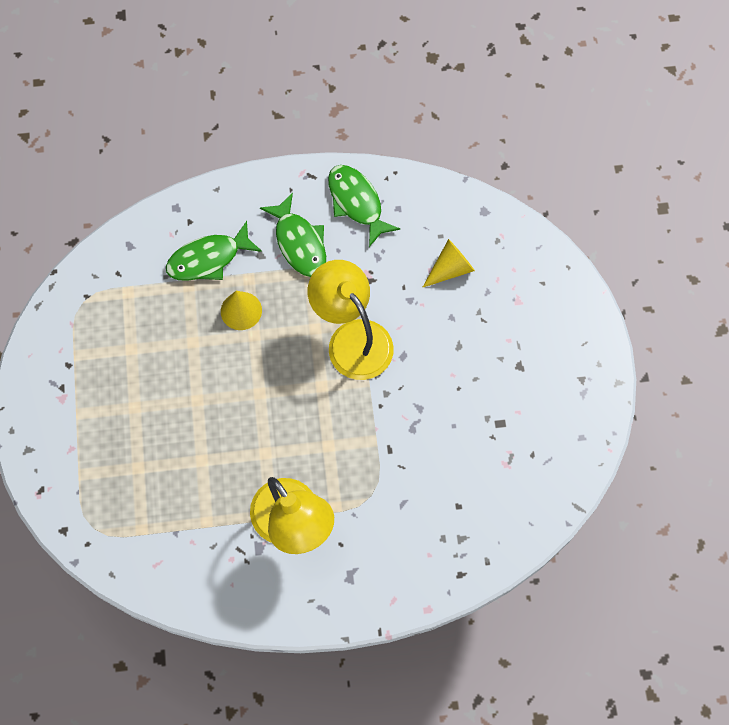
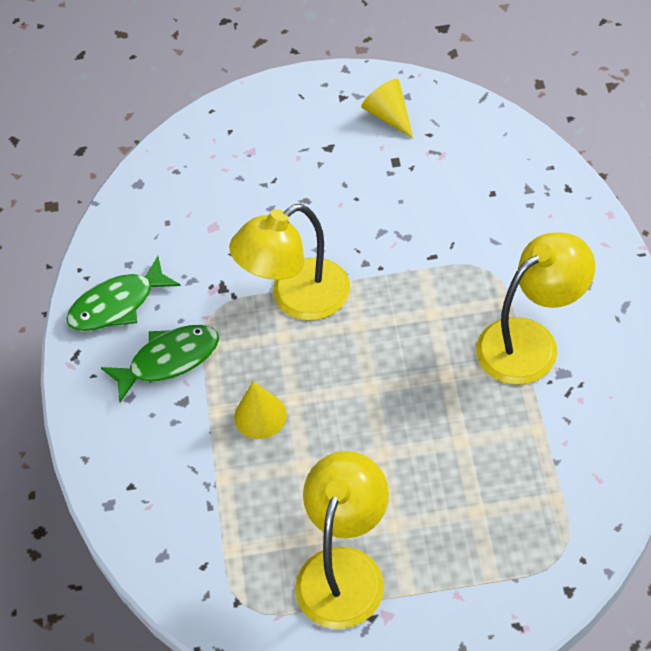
camera: 85 degrees left, 15 degrees down
green fish [166,221,262,281] -> none
yellow cone [422,239,475,288] -> yellow cone moved to [361,79,413,138]
none -> yellow lamp [295,451,389,629]

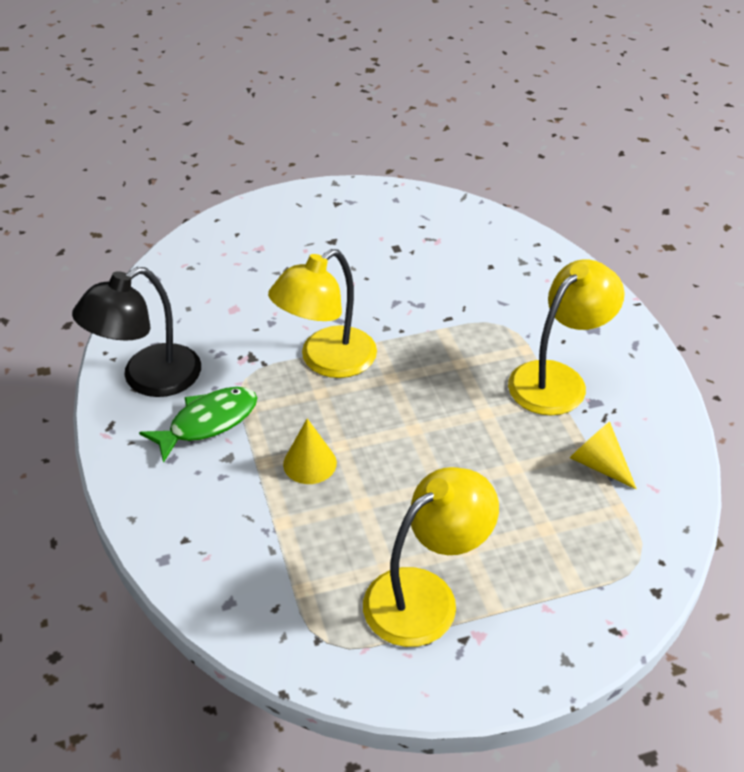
camera: 15 degrees left, 10 degrees down
green fish [66,256,181,331] -> black lamp [72,267,201,397]
yellow lamp [295,451,389,629] -> yellow lamp turned 45 degrees clockwise [363,467,499,647]
yellow cone [361,79,413,138] -> yellow cone moved to [570,422,637,489]

